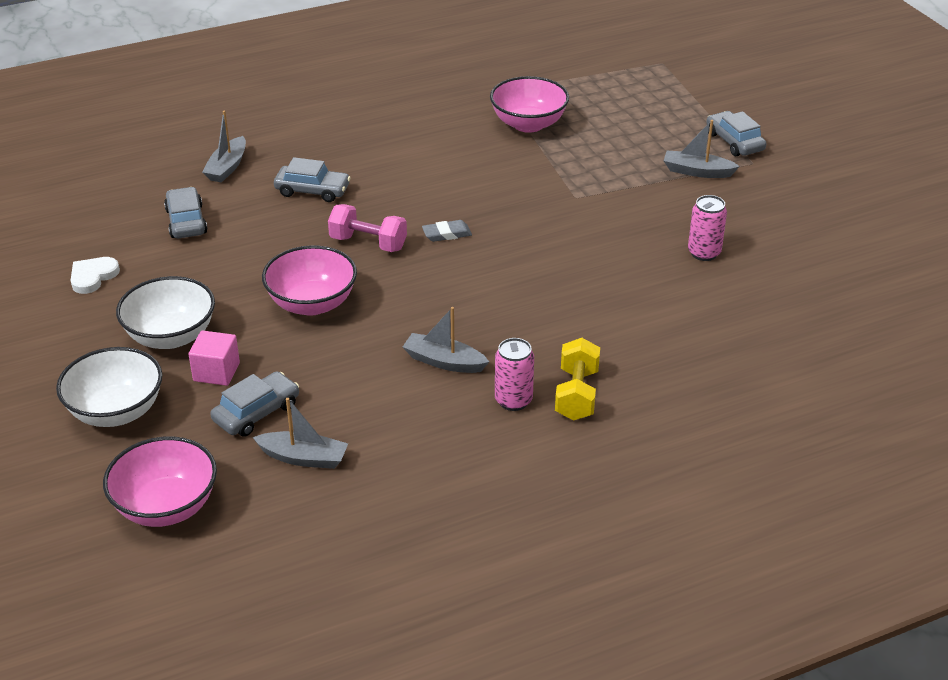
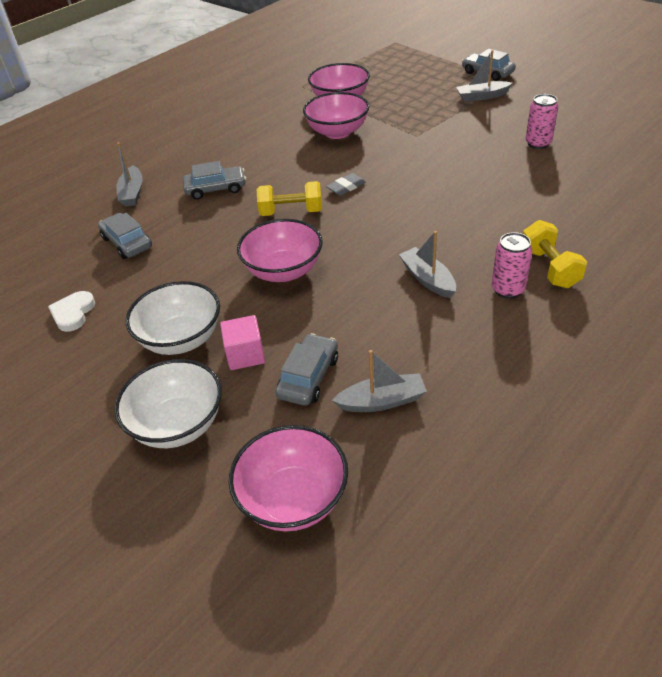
camera: 20 degrees left, 5 degrees up
pink dumbbell [328,204,407,252] -> yellow dumbbell [257,181,322,216]
grey boat [403,307,489,373] -> grey boat turned 60 degrees clockwise [399,231,456,298]
none -> pink bowl [303,92,369,139]

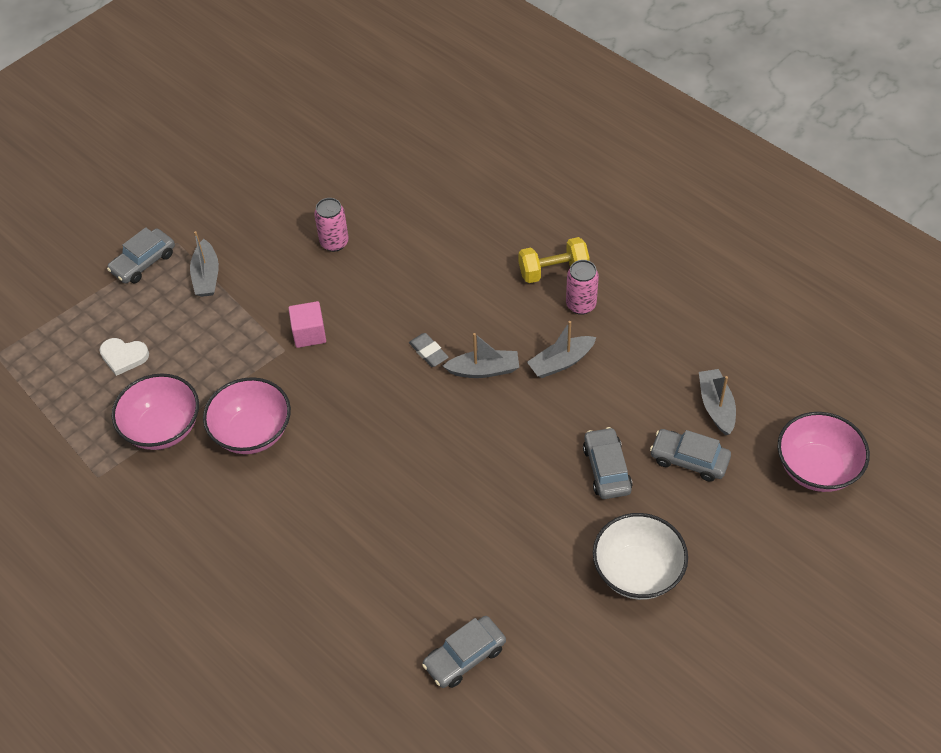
camera: 90 degrees left, 10 degrees up
white heart [48,291,95,332] -> white heart moved to [99,338,149,376]
white bowl [114,359,222,448] -> none
grey boat [116,142,143,207] -> grey boat moved to [443,333,519,378]
grey car [183,161,246,200] -> grey car moved to [583,427,632,499]
pink cube [220,315,265,370] -> pink cube moved to [288,301,326,348]
pink bowl [237,219,323,282] -> none
yellow dumbbell [257,181,322,216] -> none
grey eraser [326,173,366,196] -> grey eraser moved to [409,333,449,367]

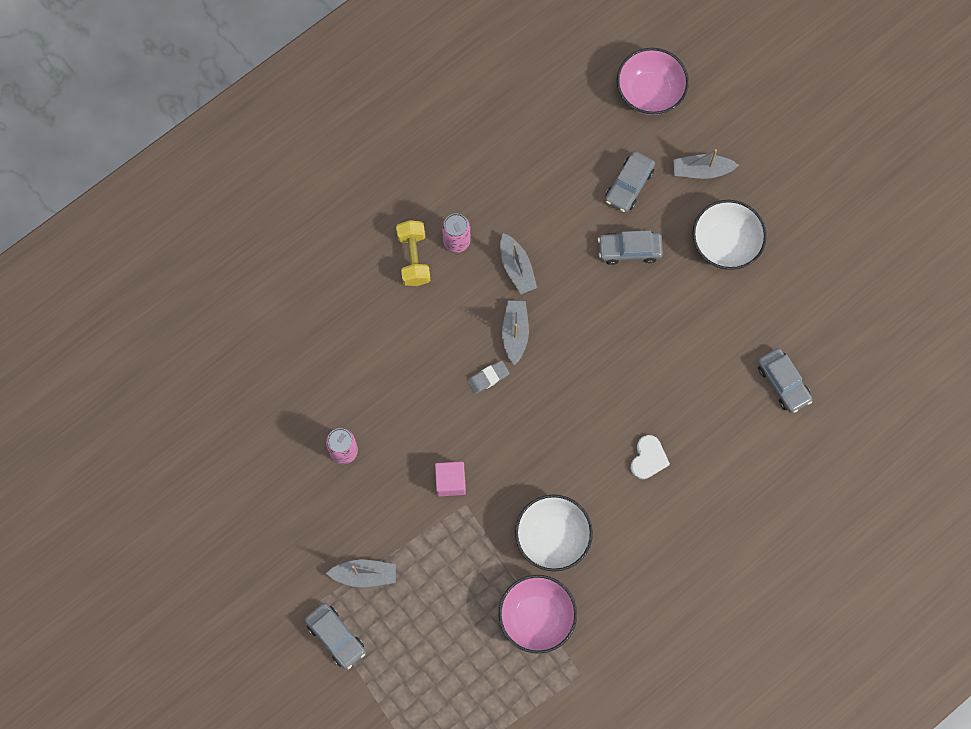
camera: 85 degrees left, 20 degrees up
white heart [99,338,149,376] -> white heart moved to [631,435,670,479]
pink bowl [203,377,291,454] -> white bowl [515,494,593,572]
grey boat [699,369,736,435] -> grey boat moved to [673,149,739,179]

